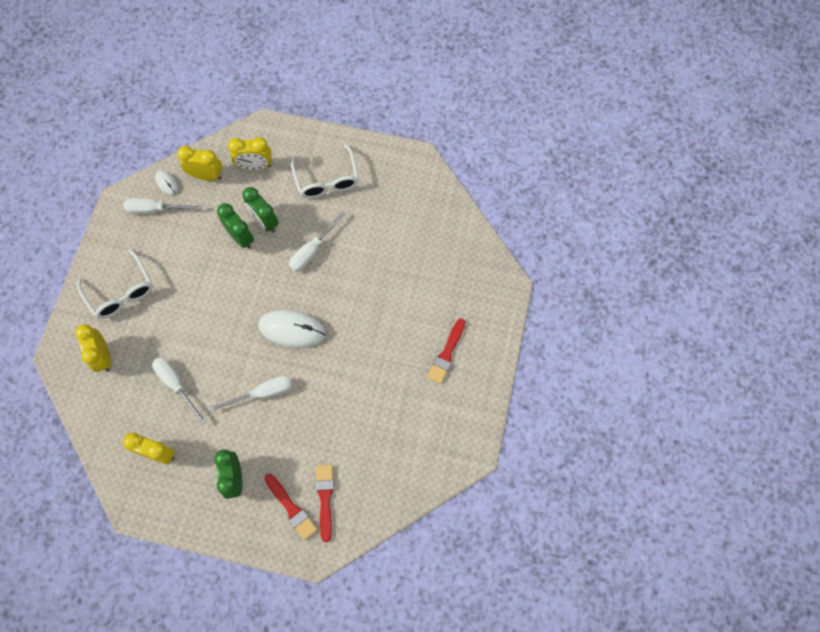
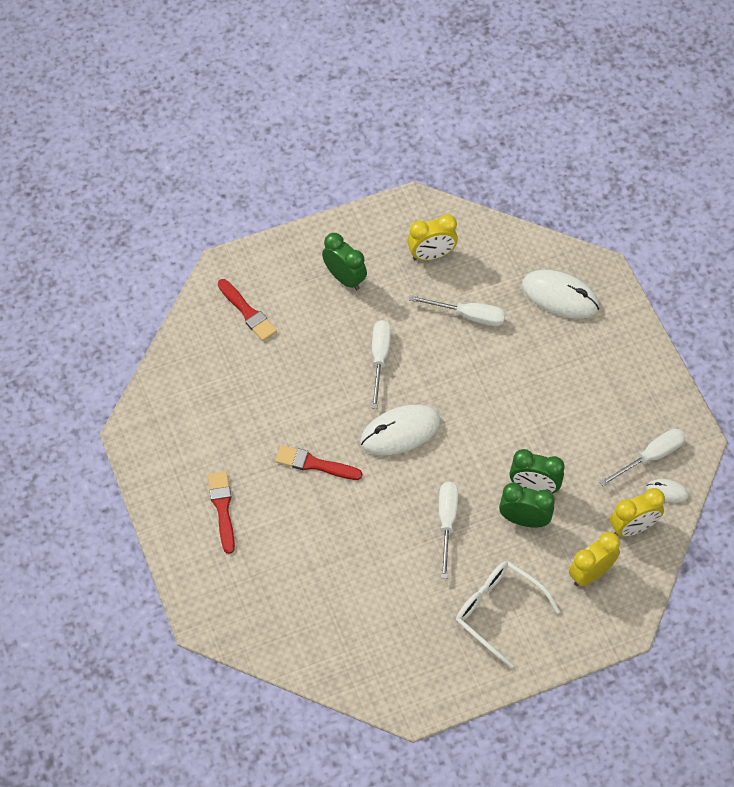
camera: 145 degrees right, 10 degrees down
yellow clock [75,324,111,372] -> white mouse [522,270,599,319]
white glasses [77,249,153,319] -> none
white screwdriver [209,376,292,412] -> white screwdriver turned 150 degrees clockwise [372,320,391,409]
red brush [265,474,317,540] -> red brush moved to [275,445,362,480]

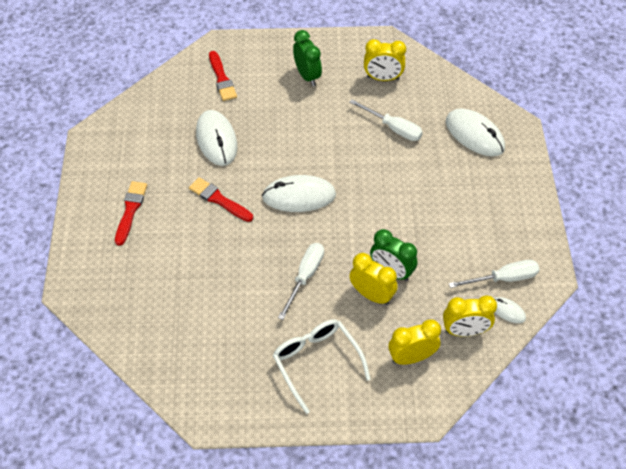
camera: 20 degrees right, 5 degrees down
white screwdriver [372,320,391,409] -> none
green clock [499,482,555,528] -> yellow clock [350,253,398,305]
none -> white mouse [196,110,237,166]

